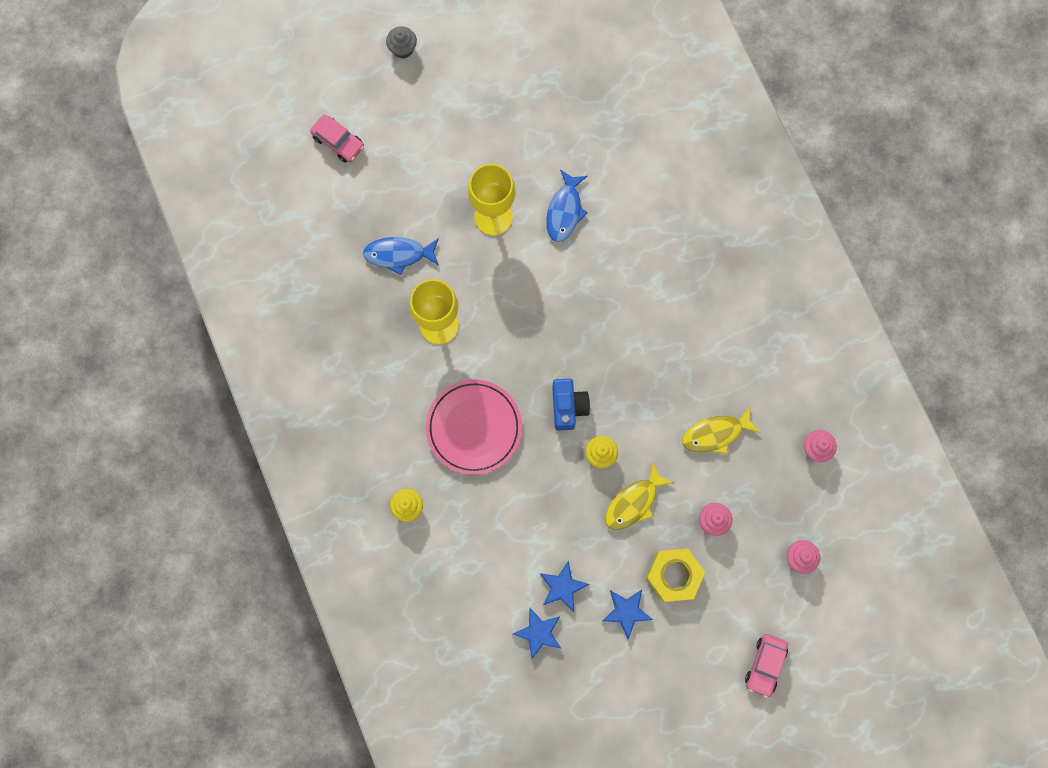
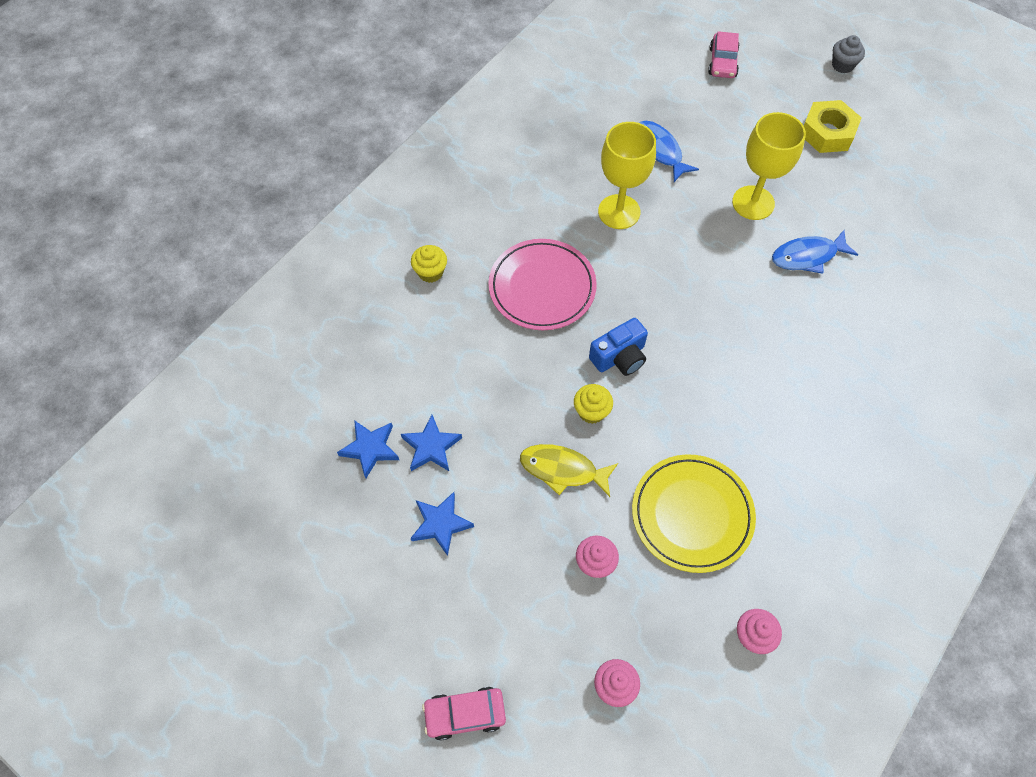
camera: 60 degrees right, 15 degrees down
yellow nut [646,549,705,602] -> yellow nut moved to [804,100,862,153]
yellow fish [682,406,761,454] -> yellow plate [632,454,756,573]

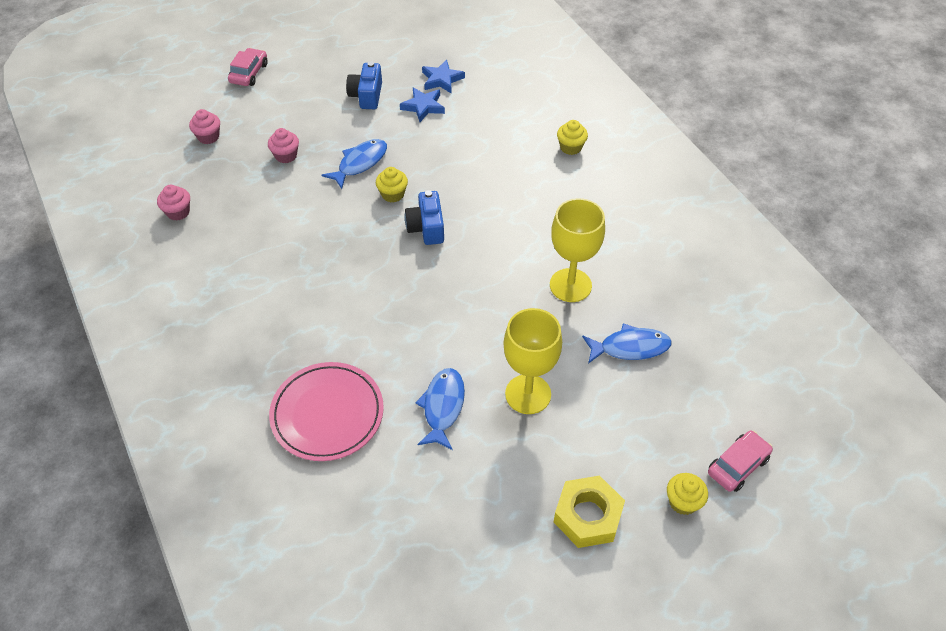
camera: 115 degrees right, 10 degrees down
blue star [411,492,474,556] -> blue camera [346,62,382,109]
pink plate [489,239,597,330] -> pink plate moved to [269,362,384,461]
yellow fish [520,444,618,497] -> blue fish [322,139,387,189]
yellow plate [632,454,756,573] -> none
pink car [708,31,740,78] -> pink car turned 105 degrees clockwise [708,430,773,492]
grey cupcake [832,35,865,73] -> none
none -> yellow cupcake [667,473,708,515]

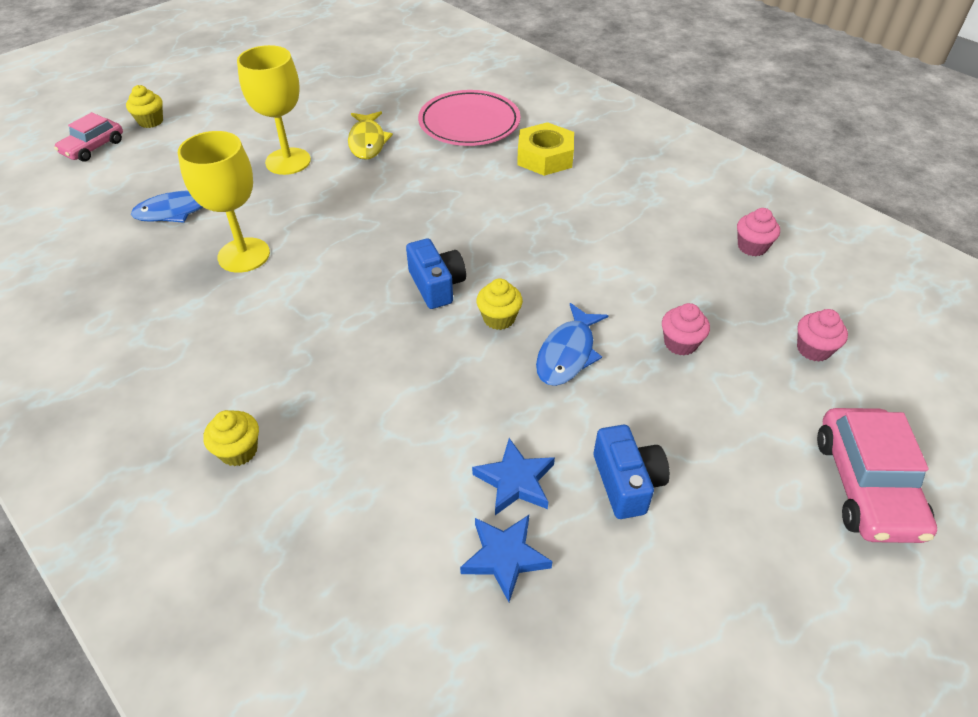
camera: 165 degrees right, 5 degrees down
pink car [228,48,268,86] -> pink car [817,408,937,543], size x1.54
blue fish [415,368,465,450] -> yellow fish [348,111,393,160]
yellow nut [554,476,625,548] -> yellow nut moved to [517,122,574,176]

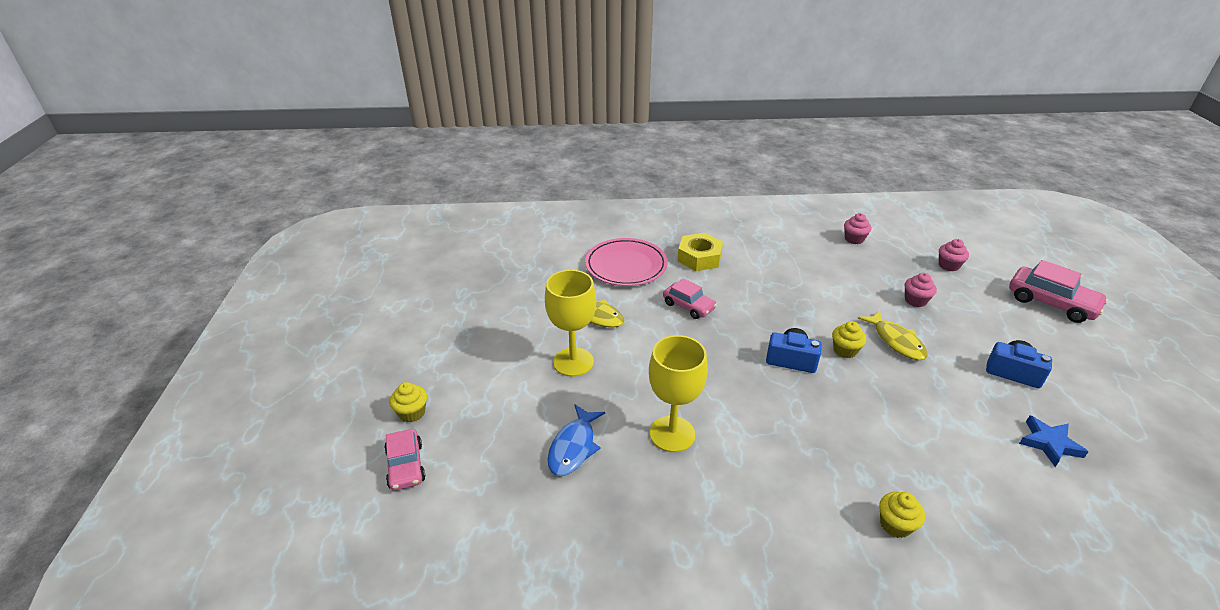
camera: 50 degrees left, 10 degrees down
blue star [472,438,555,515] -> none
blue fish [536,303,608,386] -> yellow fish [858,310,928,360]
none -> pink car [663,278,717,319]

